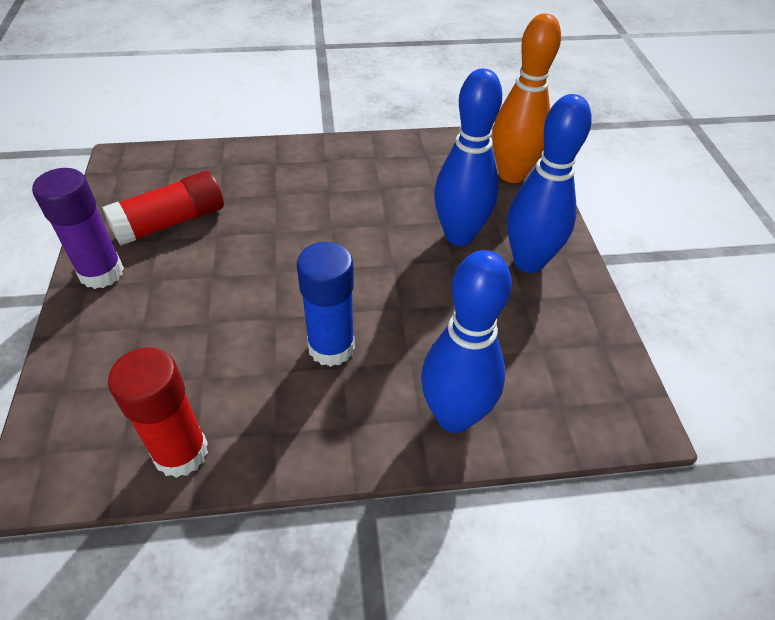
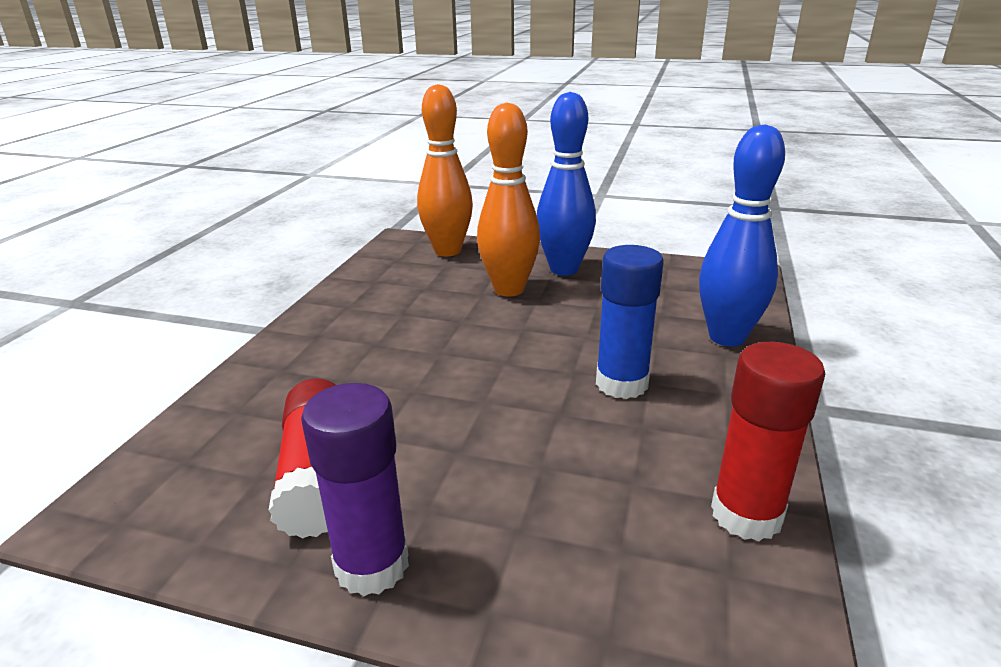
camera: 65 degrees left, 20 degrees down
blue bowling pin [434,69,502,246] -> orange bowling pin [477,103,540,296]

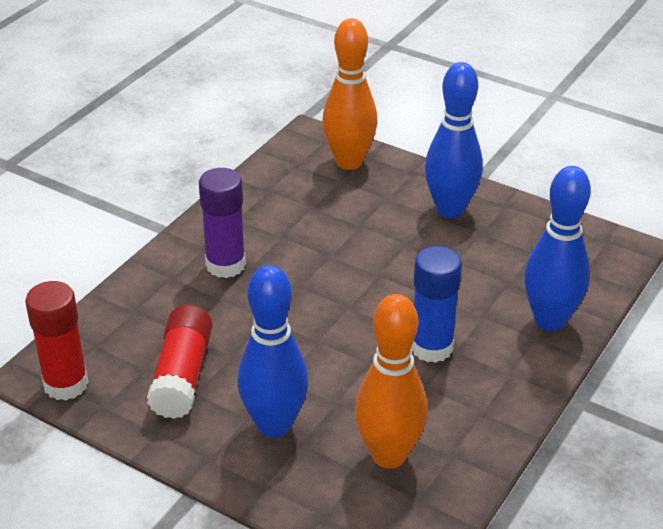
camera: 15 degrees right, 10 degrees up
purple glue stick [301,383,409,596] -> purple glue stick moved to [199,168,246,278]
orange bowling pin [477,103,540,296] -> orange bowling pin moved to [355,294,428,469]
red glue stick [711,342,825,541] -> red glue stick moved to [25,281,89,401]
none -> blue bowling pin [237,265,309,438]

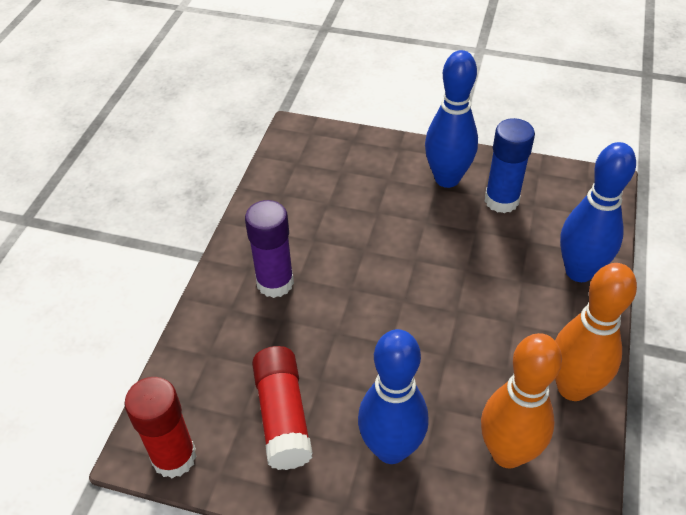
camera: 15 degrees left, 10 degrees up
orange bowling pin [322,18,378,170] -> orange bowling pin moved to [555,263,637,401]
blue glue stick [411,246,462,363] -> blue glue stick moved to [485,118,535,213]

